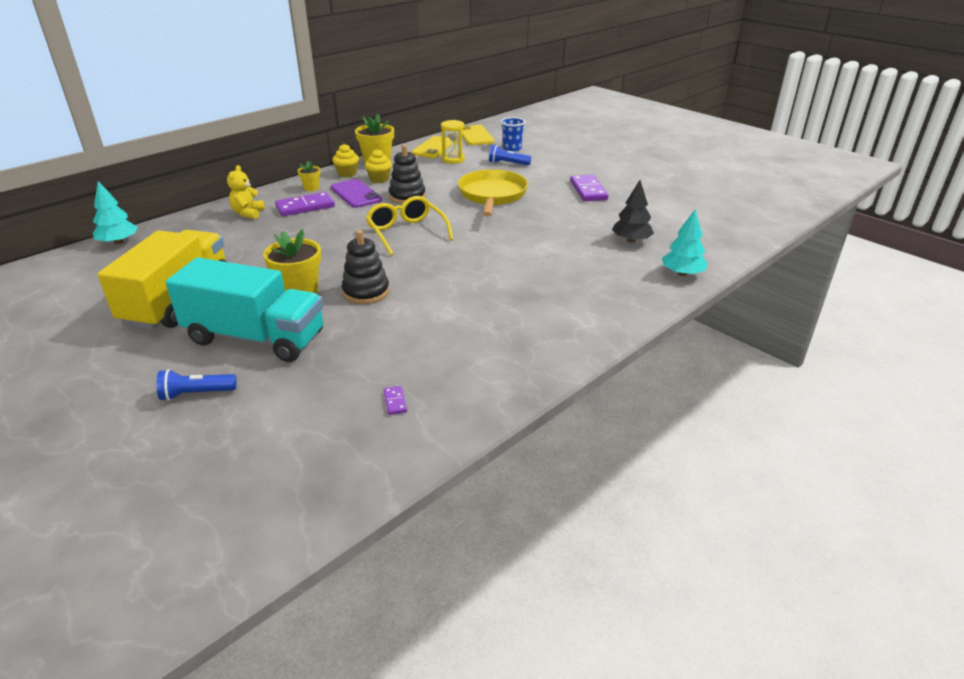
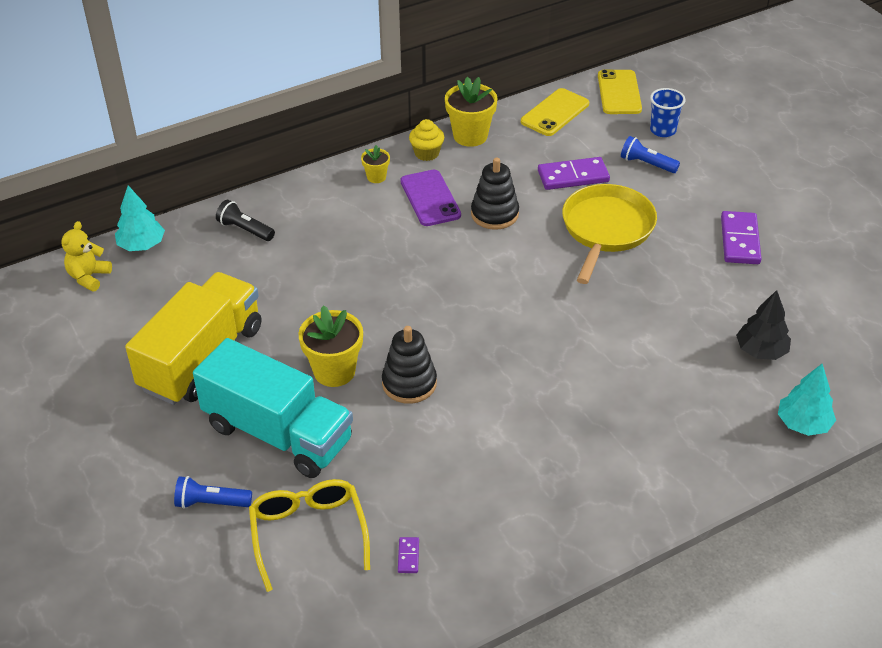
camera: 15 degrees right, 10 degrees up
yellow teddy bear [227,165,265,219] -> yellow teddy bear moved to [61,221,112,291]
purple domino [275,192,335,216] -> purple domino moved to [538,157,610,190]
yellow cupcake [365,149,392,183] -> none
yellow glasses [365,196,454,255] -> yellow glasses moved to [249,479,370,592]
yellow hourglass [441,120,465,164] -> none
none -> black flashlight [216,200,275,241]

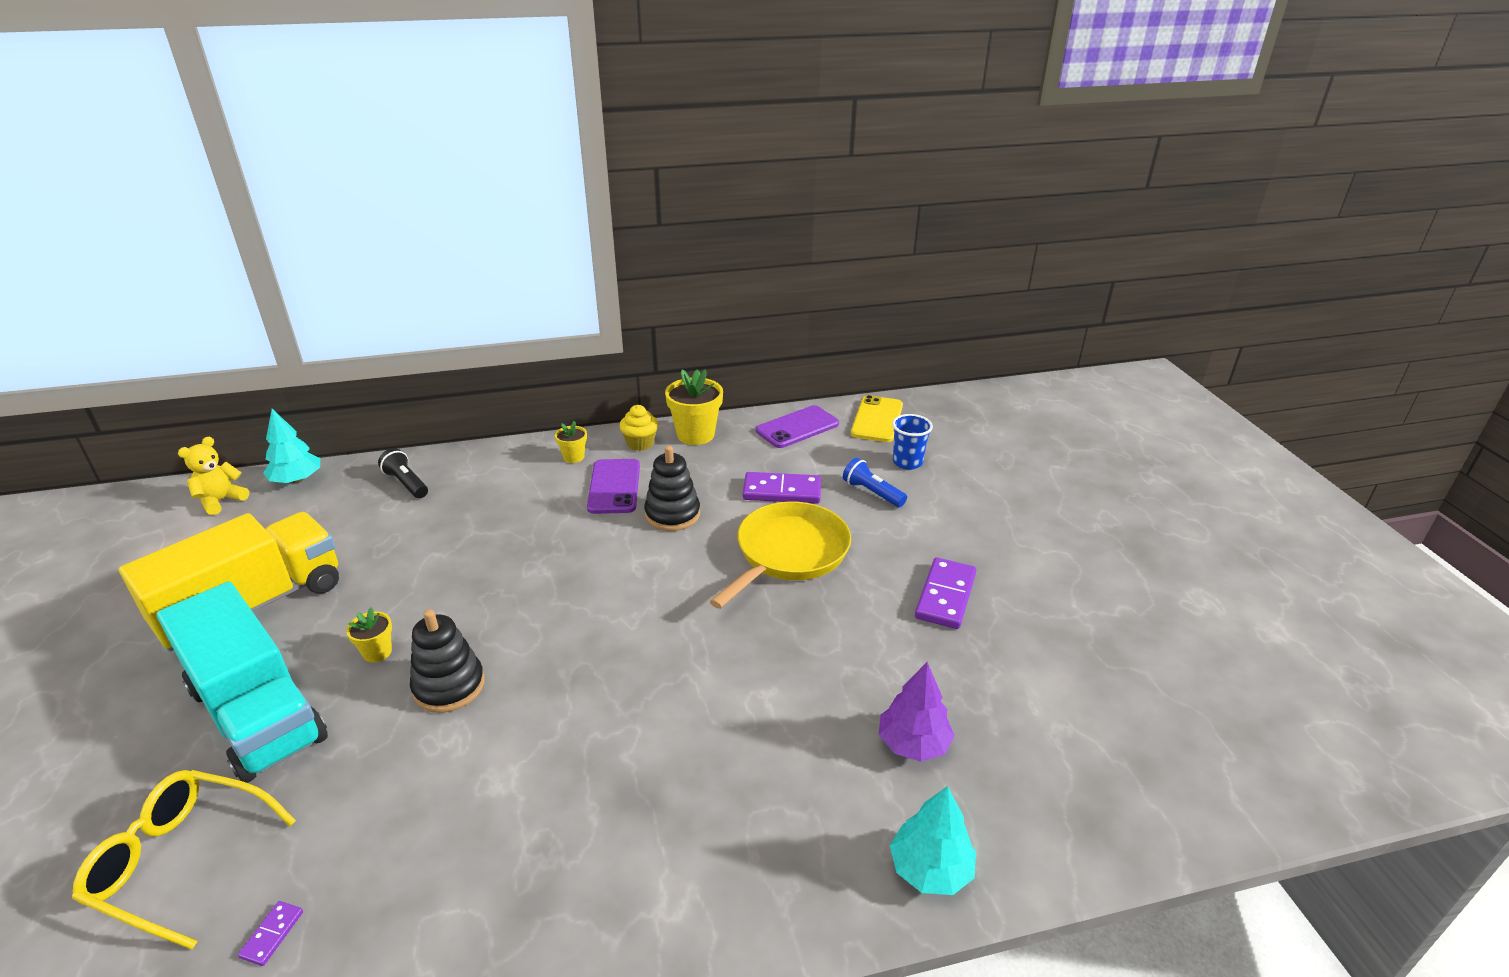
camera: 15 degrees right, 10 degrees down
blue flashlight [174,476,252,509] -> none
yellow glasses [249,479,370,592] -> yellow glasses turned 75 degrees counterclockwise [72,770,296,950]
yellow flower pot [298,305,363,387] -> yellow flower pot [346,608,392,662], size x0.53
yellow phone [521,88,589,136] -> purple phone [756,405,839,448]
black tree [736,290,791,360] -> purple tree [879,662,955,762]

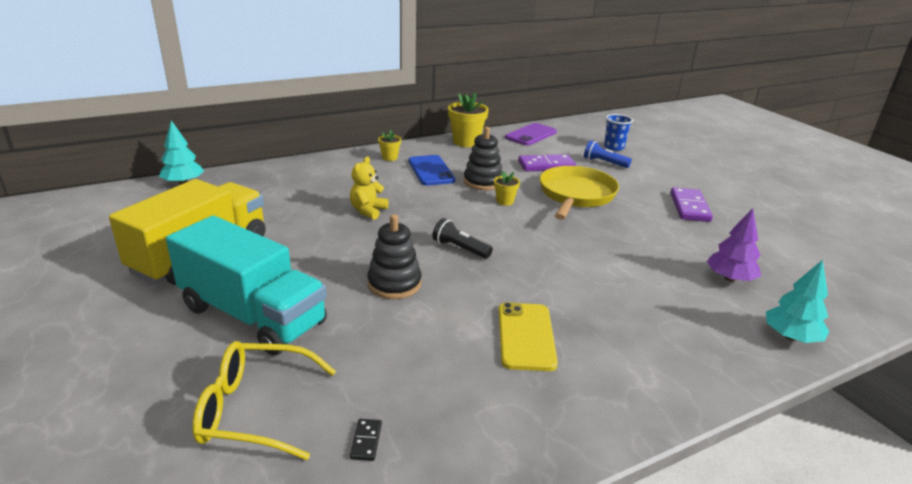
camera: 15 degrees left, 5 degrees down
yellow teddy bear [178,437,249,515] -> yellow teddy bear moved to [350,156,389,220]
purple domino [238,901,303,966] -> black domino [350,419,382,461]
yellow flower pot [346,608,392,662] -> yellow flower pot moved to [494,171,520,206]
black flashlight [378,448,428,498] -> black flashlight moved to [432,218,493,259]
purple phone [587,459,640,514] -> blue phone [409,155,455,185]
yellow cupcake [620,405,658,451] -> none
yellow phone [851,395,903,442] -> yellow phone moved to [499,302,558,371]

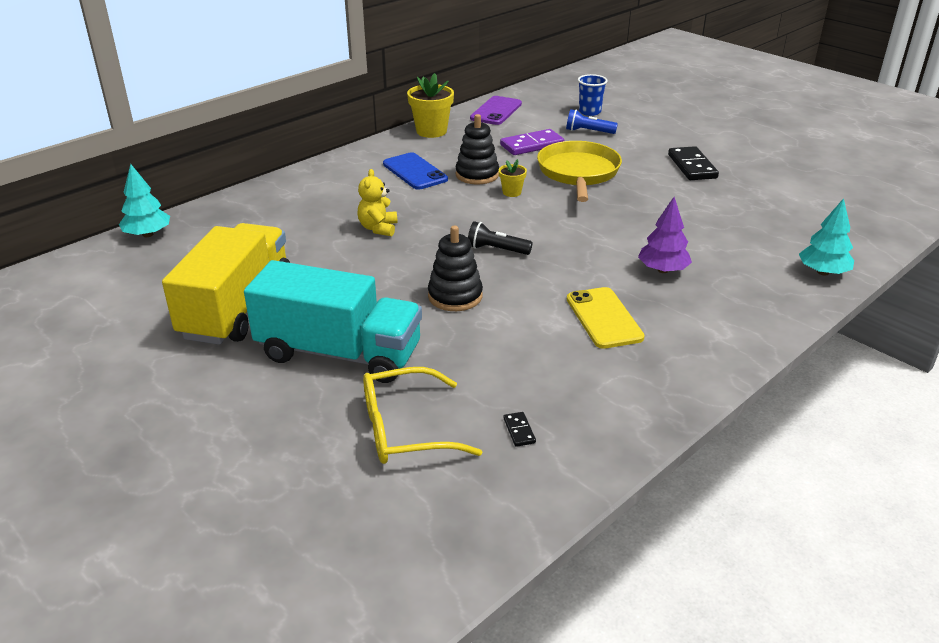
camera: 15 degrees left, 5 degrees up
yellow flower pot [378,130,401,161] -> none
purple domino [670,187,713,222] -> black domino [668,146,719,180]
purple tree [707,208,761,282] -> purple tree moved to [638,197,692,273]

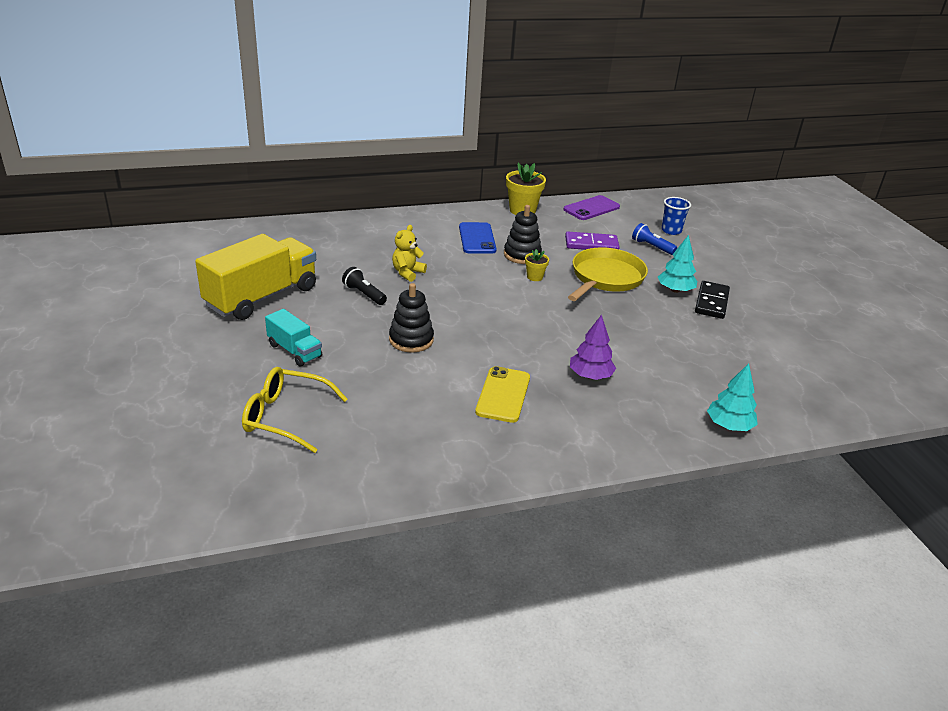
camera: 25 degrees right, 0 degrees up
turquoise tree [119,164,170,237] -> turquoise tree moved to [658,235,697,293]
turquoise truck [244,260,422,383] -> turquoise truck [265,309,322,367], size x0.51
black flashlight [468,221,533,255] -> black flashlight moved to [342,267,387,305]
black domino [503,412,536,447] -> none

